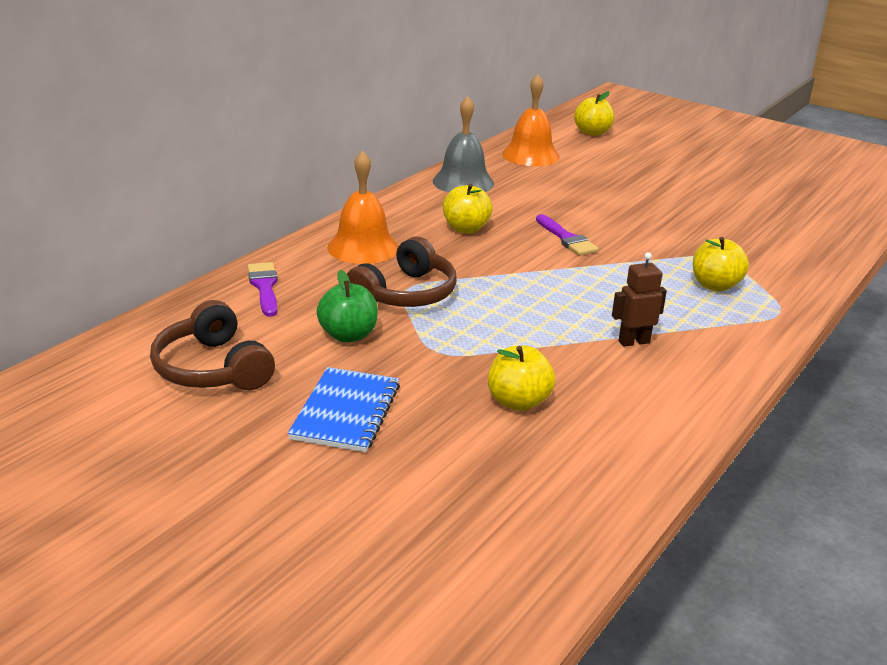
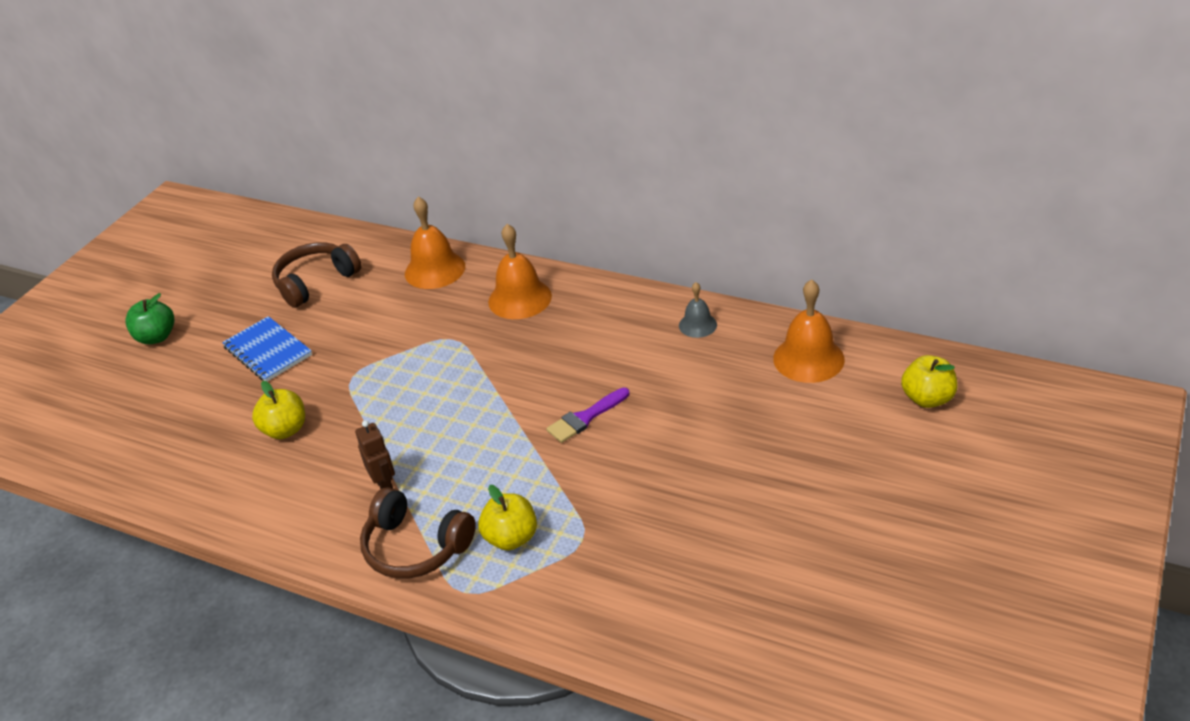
camera: 85 degrees right, 10 degrees up
purple brush [247,262,278,317] -> orange bell [405,197,465,289]
blue notebook [288,367,400,452] -> blue notebook turned 45 degrees clockwise [222,316,312,382]
green apple [317,270,378,342] -> green apple moved to [125,293,175,345]
brown headphones [347,236,457,307] -> brown headphones moved to [360,487,476,579]
grey bell [433,96,494,193] -> grey bell [679,282,717,338], size x0.57
yellow apple [443,184,492,234] -> none

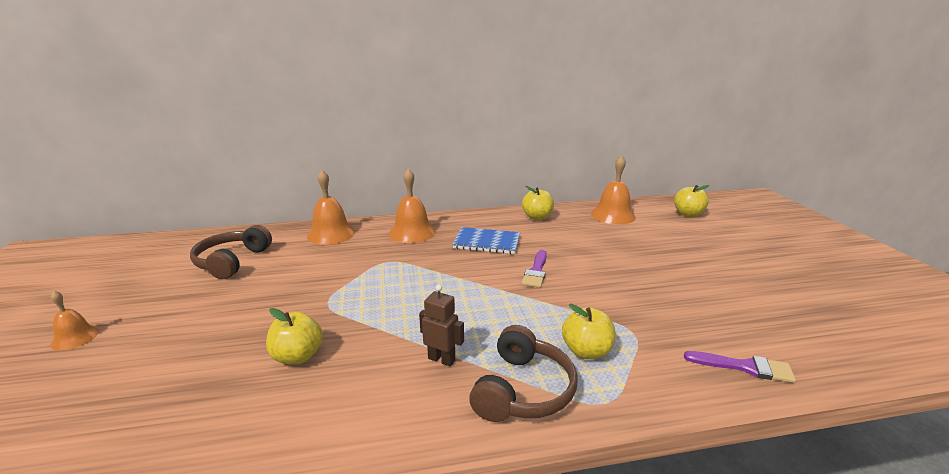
camera: 40 degrees left, 15 degrees down
green apple [125,293,175,345] -> orange bell [51,291,99,350]
blue notebook [222,316,312,382] -> blue notebook moved to [452,227,520,254]
brown headphones [360,487,476,579] -> brown headphones turned 60 degrees counterclockwise [469,325,578,422]
grey bell [679,282,717,338] -> yellow apple [522,186,554,220]
none -> purple brush [684,351,796,383]

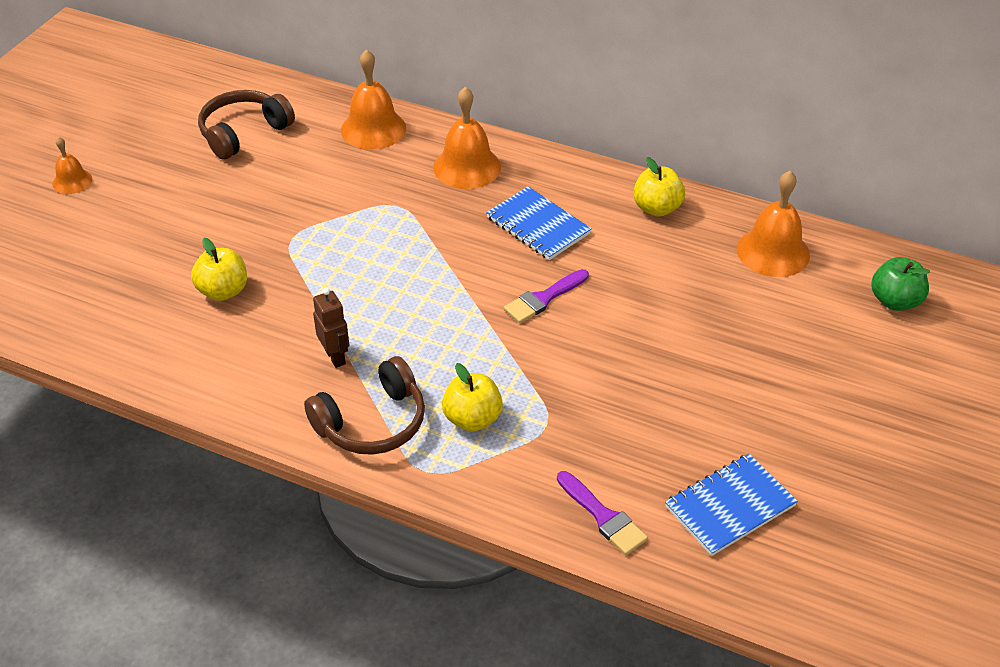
camera: 35 degrees right, 20 degrees up
yellow apple [674,185,709,217] -> green apple [871,257,930,311]
none -> blue notebook [665,454,798,556]

